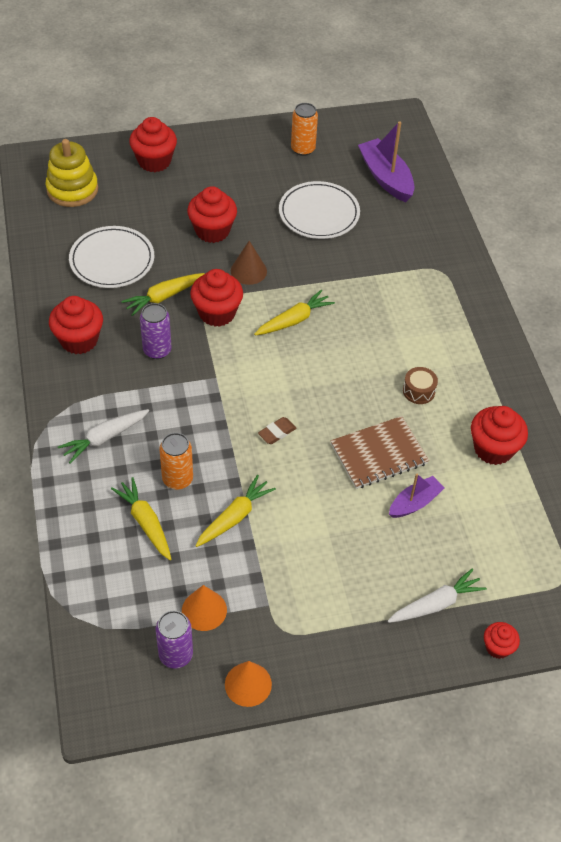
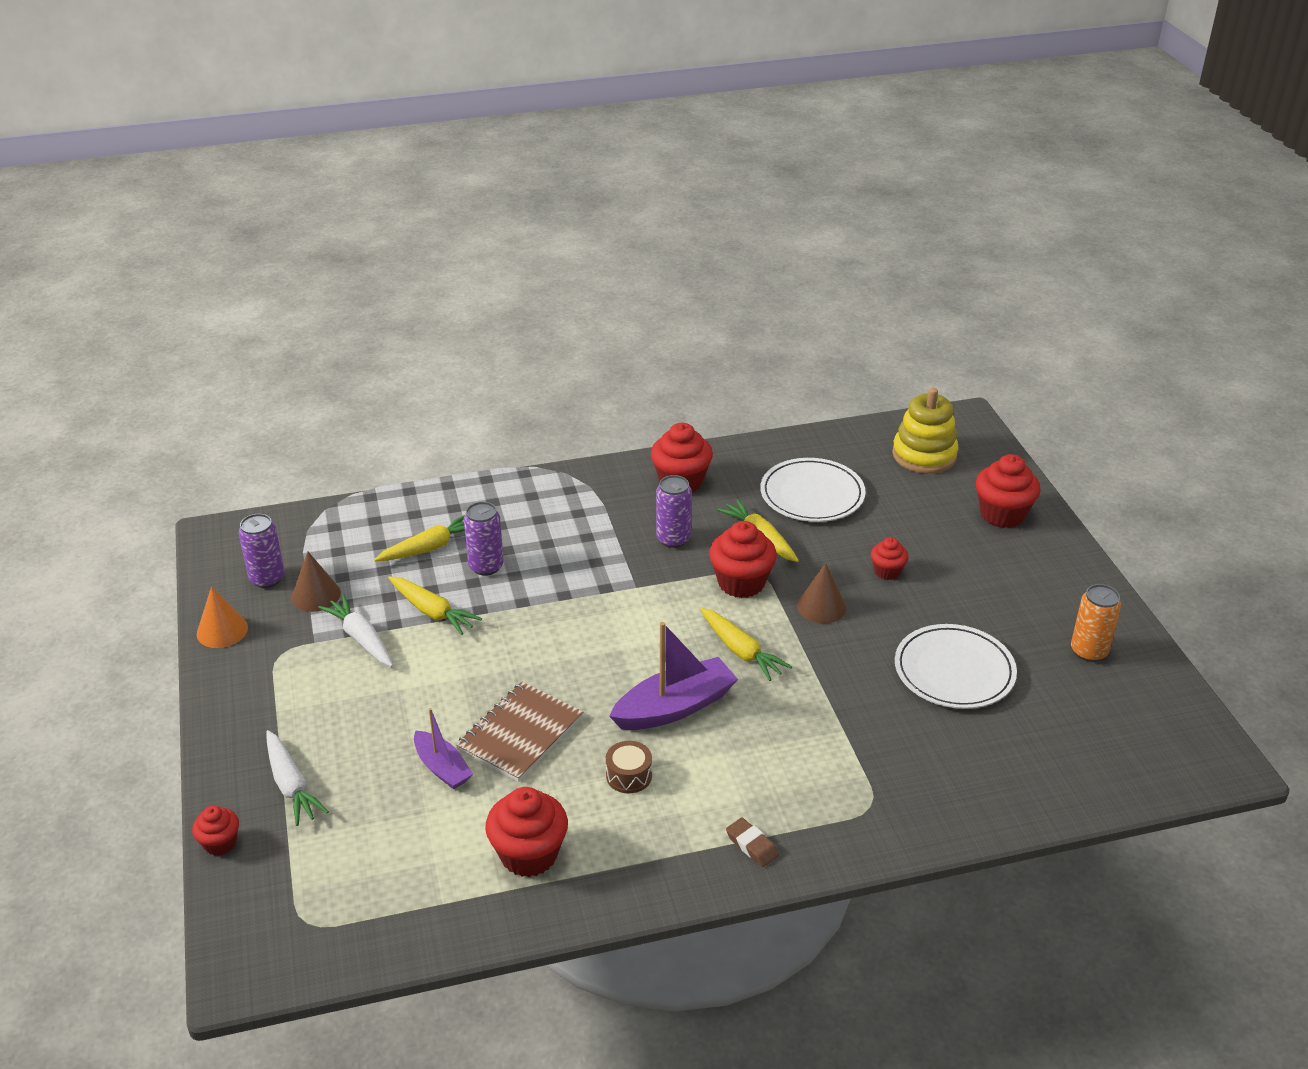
camera: 90 degrees right, 15 degrees down
white carrot [58,409,149,464] -> white carrot moved to [318,595,393,667]
orange can [159,433,193,490] -> purple can [464,502,504,576]
orange cone [182,585,227,631] -> brown cone [291,552,341,612]
red cupcake [187,186,237,243] -> red cupcake [871,537,908,580], size x0.56
brown eraser [258,417,296,444] -> brown eraser moved to [726,818,779,867]
brown notebook [331,416,429,489] -> brown notebook turned 60 degrees clockwise [456,682,583,782]
purple boat [358,121,415,202] -> purple boat moved to [609,622,738,730]

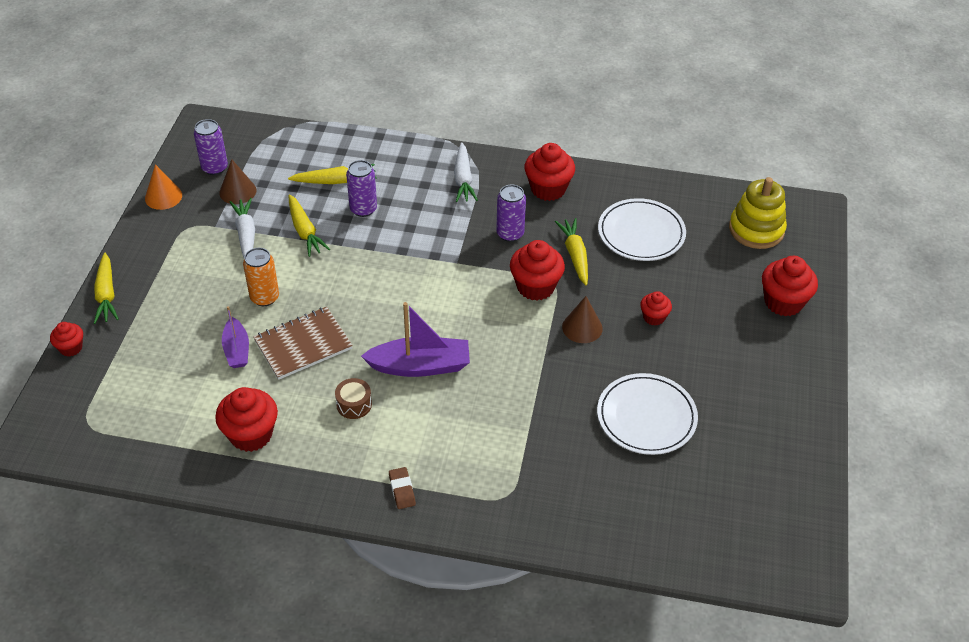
camera: 25 degrees right, 10 degrees up
white carrot [266,730,329,826] -> white carrot moved to [454,142,478,202]
yellow carrot [700,608,792,681] -> yellow carrot moved to [94,253,119,324]
orange can [1071,584,1121,662] -> orange can moved to [243,248,279,306]

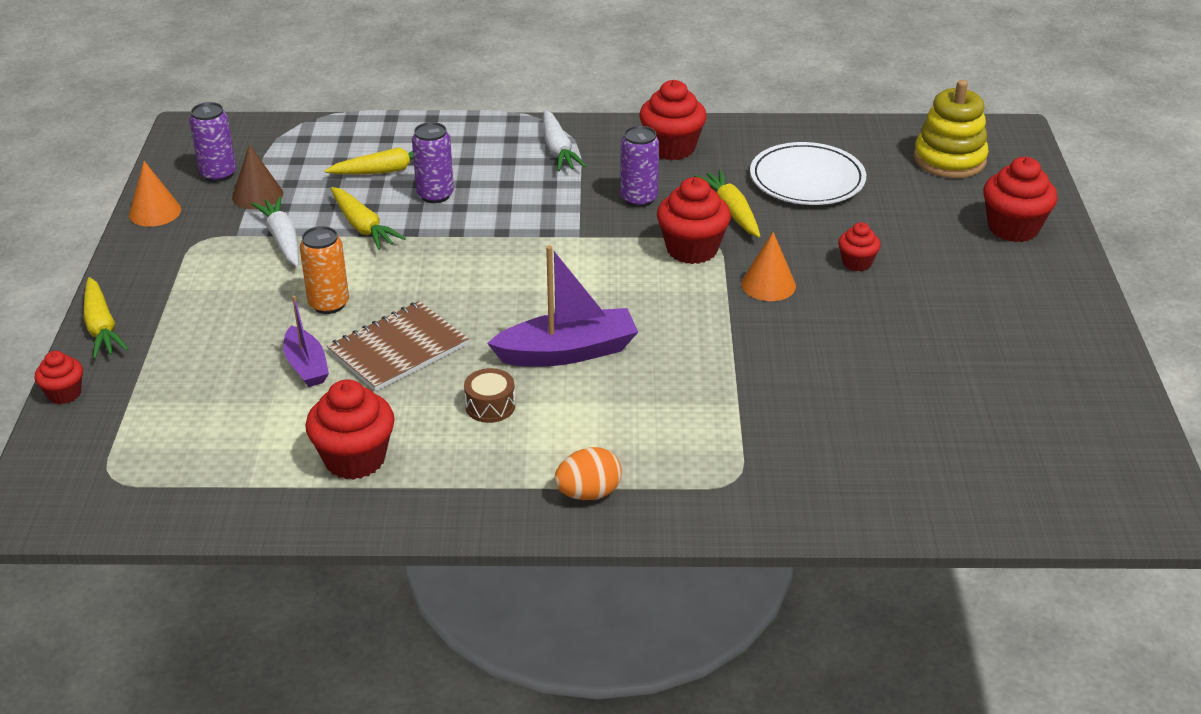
camera: 10 degrees left, 10 degrees down
brown eraser [389,467,416,509] -> orange egg [554,447,622,500]
brown cone [562,296,603,343] -> orange cone [741,232,796,301]
white plate [597,373,698,455] -> none

